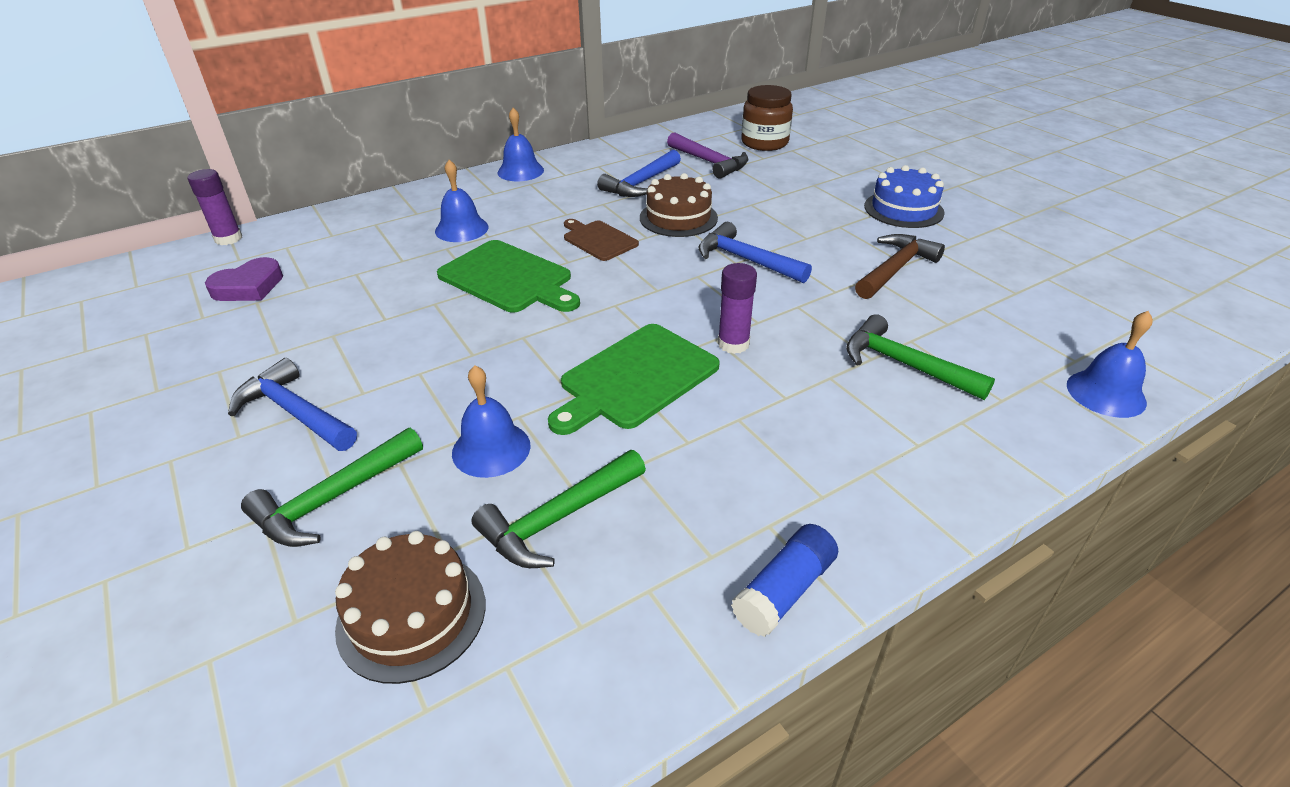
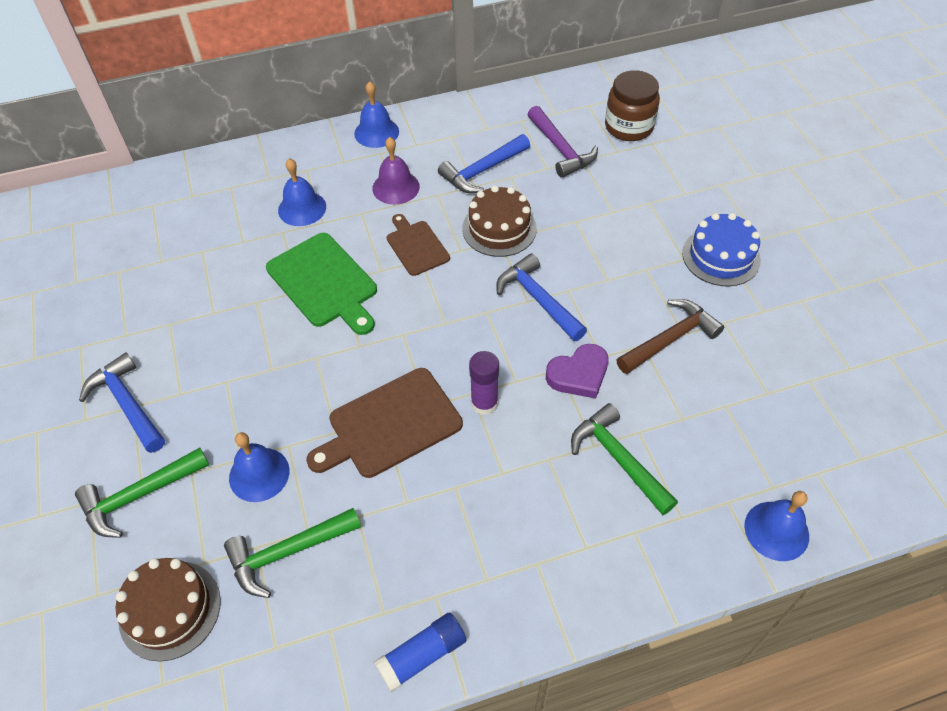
camera: 15 degrees right, 15 degrees up
purple glue stick [188,169,242,245] -> none
purple heart [205,257,283,301] -> purple heart moved to [546,344,608,399]
green cutting board [548,324,720,435] -> brown cutting board [306,368,463,478]
none -> purple bell [372,137,420,205]

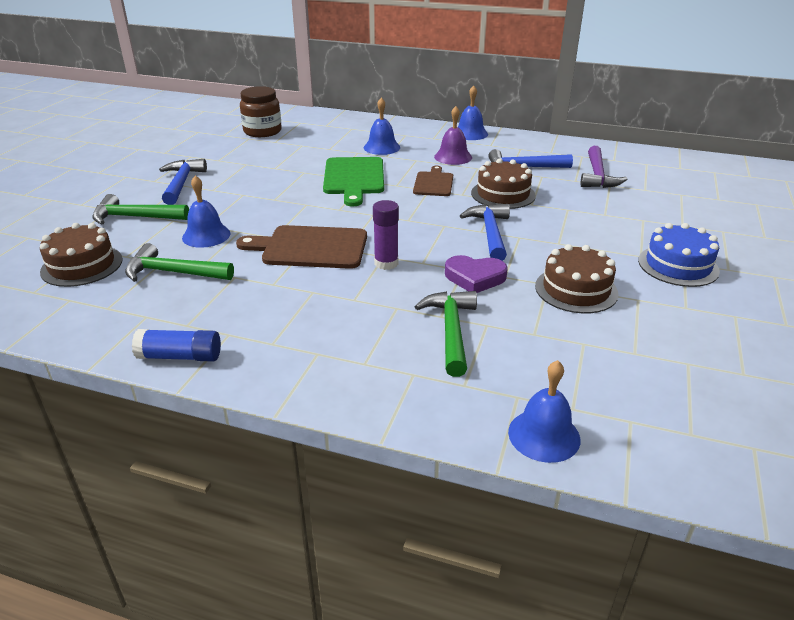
camera: 35 degrees right, 20 degrees down
brown jar [605,70,660,141] -> brown jar moved to [240,86,282,137]
brown hammer [616,299,724,374] -> brown cake [535,244,619,314]

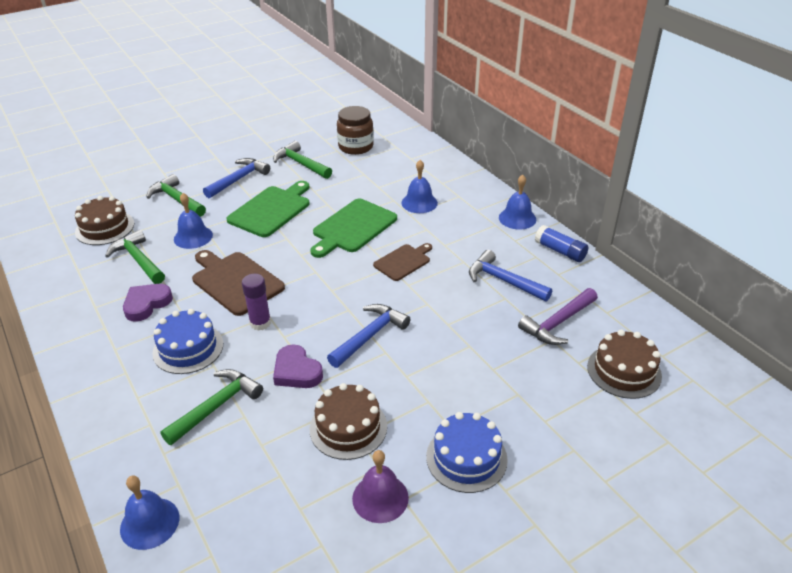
camera: 40 degrees right, 5 degrees up
blue glue stick [132,329,221,362] -> blue glue stick moved to [535,225,588,262]
purple bell [434,106,472,165] -> purple bell moved to [352,450,409,523]
brown cake [471,159,536,209] -> brown cake moved to [587,330,662,399]
none -> purple heart [123,284,173,322]
none -> blue cake [152,309,223,374]
none -> green cutting board [226,181,310,237]
none -> green hammer [273,141,332,179]

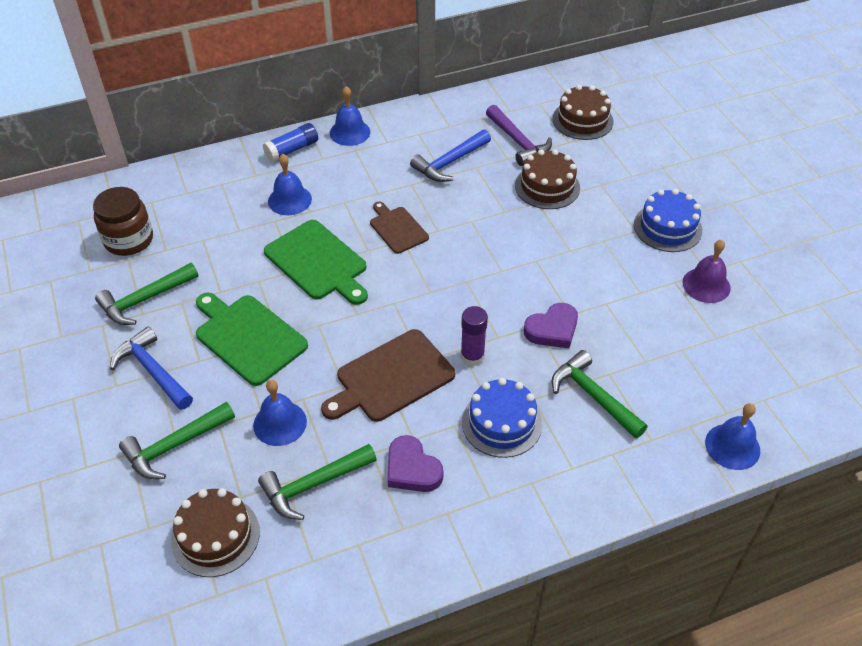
camera: 80 degrees left, 10 degrees up
brown cake [310,383,387,460] -> brown cake moved to [515,149,580,209]
blue hammer [327,304,410,368] -> none
blue glue stick [535,225,588,262] -> blue glue stick moved to [263,123,318,162]

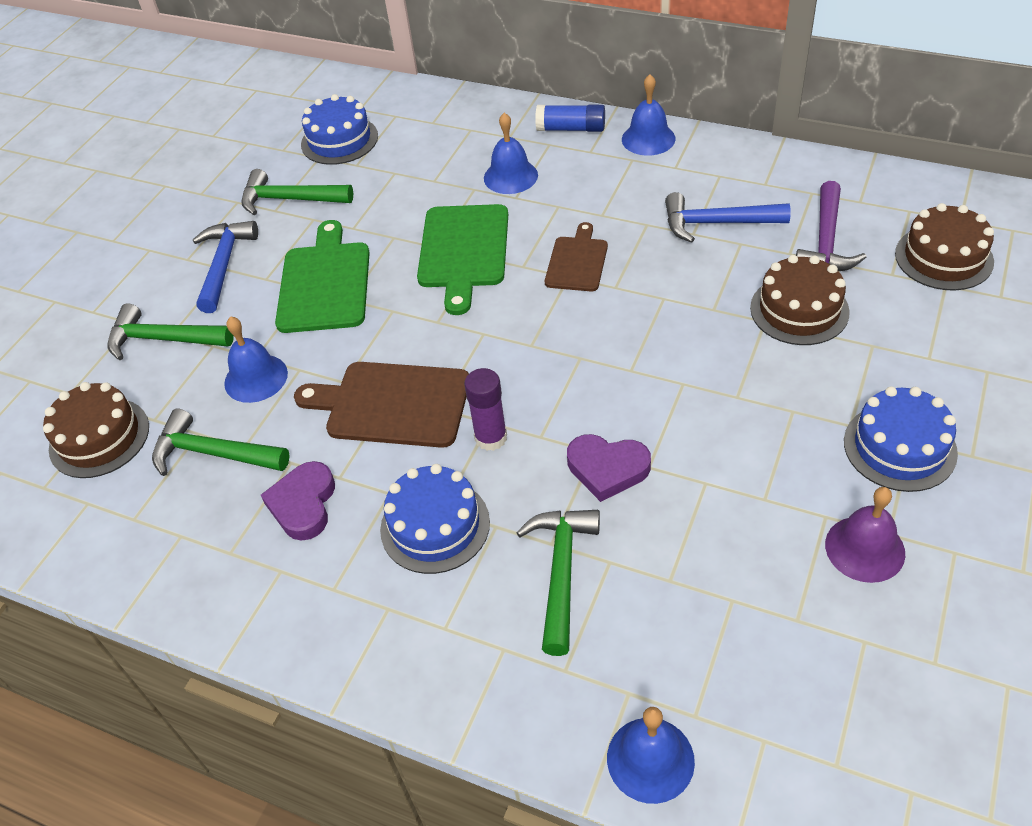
camera: 50 degrees right, 0 degrees up
brown jar [93,187,153,256] -> blue cake [301,94,378,165]

